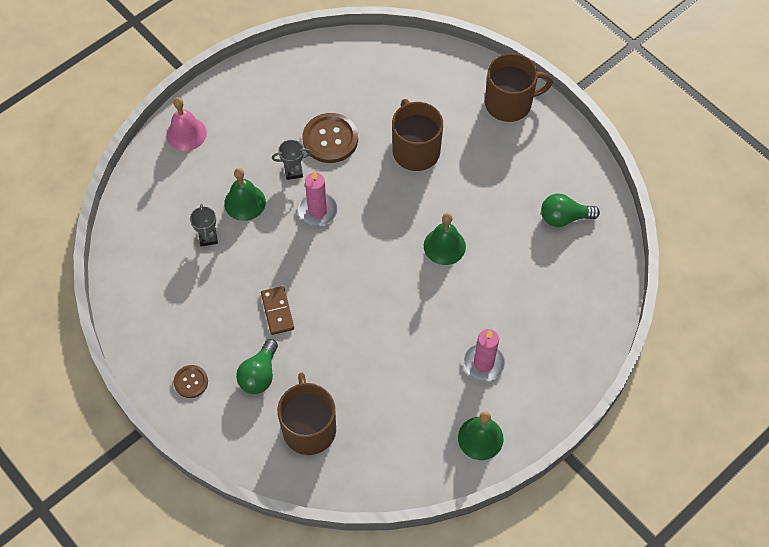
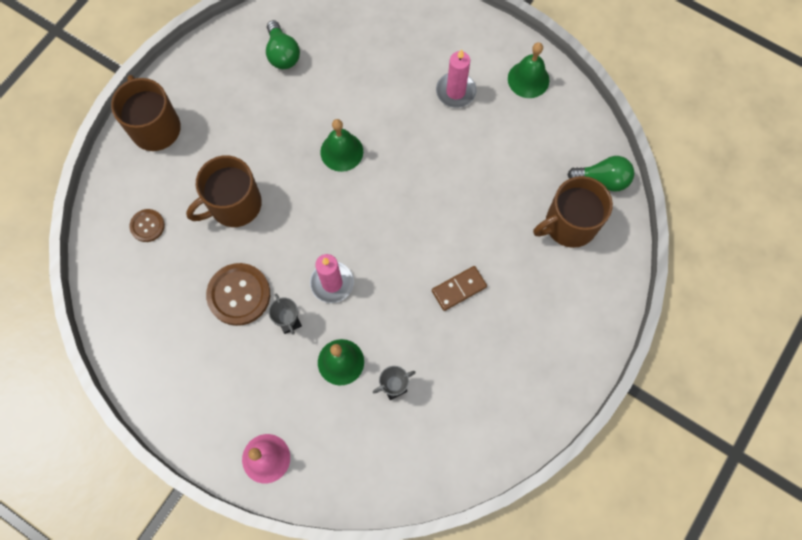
camera: 105 degrees left, 10 degrees up
brown button [173,365,208,398] -> brown button moved to [129,209,165,242]
green light bulb [236,339,278,394] -> green light bulb moved to [567,156,634,192]

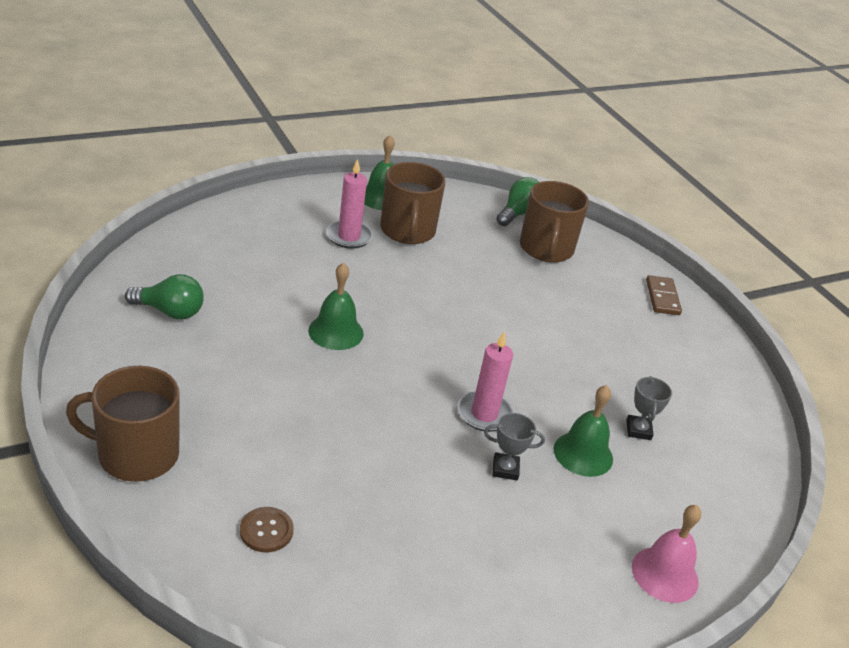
camera: 65 degrees left, 35 degrees down
brown mug [186,155,262,227] -> brown mug moved to [380,162,446,244]
brown button [206,263,270,326] -> none
brown domino [432,266,487,311] -> brown domino moved to [646,275,682,315]

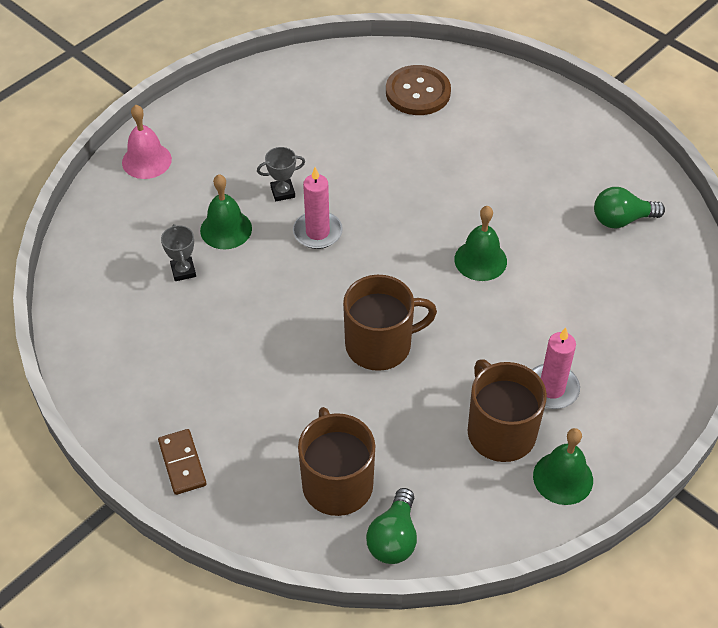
camera: 165 degrees right, 15 degrees up
brown mug [66,366,180,482] -> brown mug moved to [343,275,437,371]
brown button [240,507,293,552] -> brown button [386,65,451,115], size x1.81

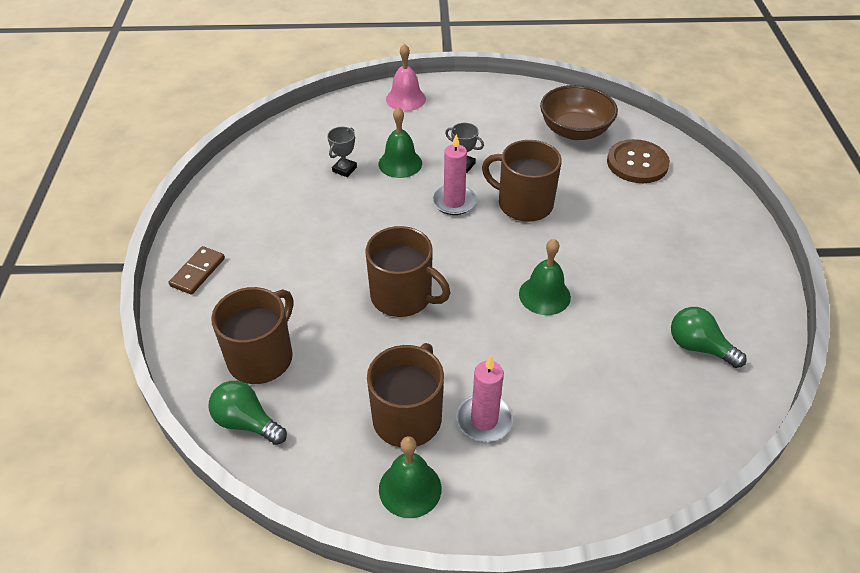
camera: 45 degrees right, 5 degrees down
green light bulb [366,488,417,564] -> green light bulb turned 60 degrees clockwise [209,381,287,445]
none -> brown mug [482,140,562,222]
none -> brown bowl [540,85,618,140]

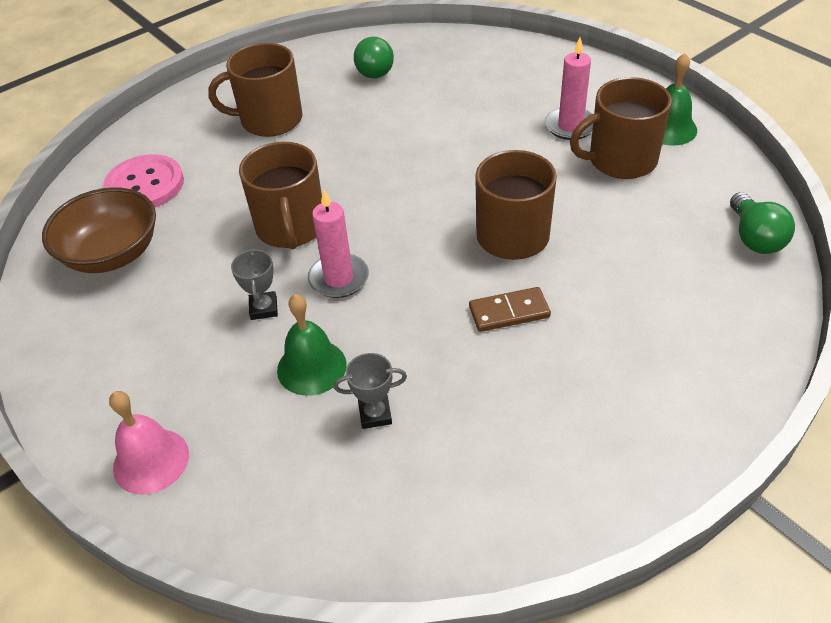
camera: 125 degrees left, 0 degrees up
brown domino [169,246,225,295] -> brown domino moved to [469,287,551,332]
brown mug [211,287,293,384] -> brown mug moved to [208,43,303,137]
green bell [519,239,571,315] -> none
brown button [607,139,670,183] -> pink button [103,154,184,207]

